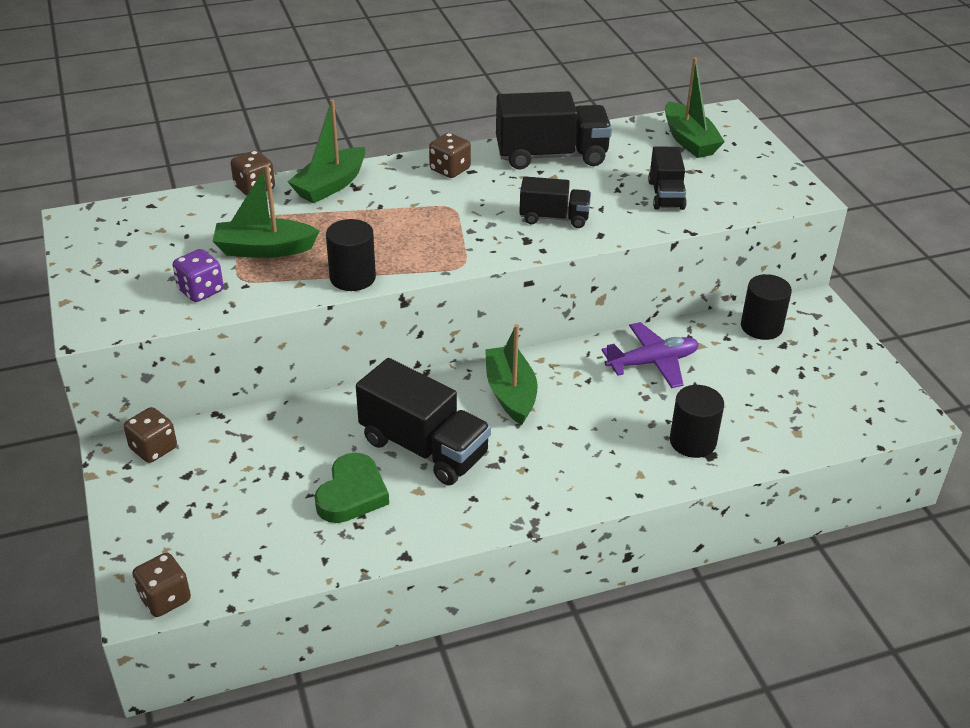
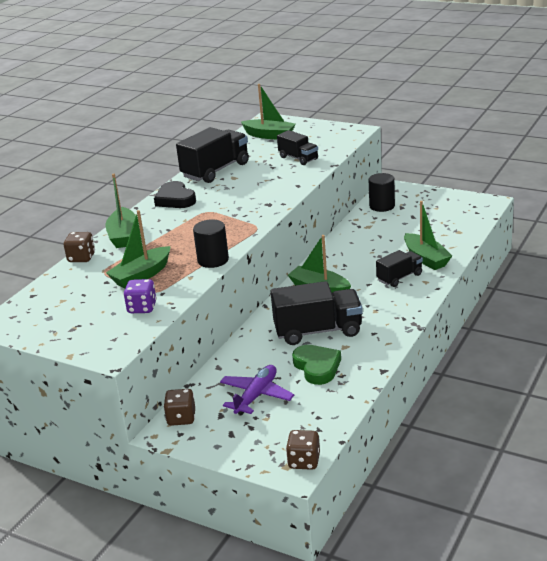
camera: 40 degrees left, 10 degrees down
brown dice [429,133,471,178] -> black heart [154,181,196,208]
black truck [519,176,591,228] -> black truck moved to [376,250,423,287]
purple plane [602,322,699,388] -> purple plane moved to [220,365,294,415]
black cylinder [670,385,724,458] -> green boat [404,201,452,270]

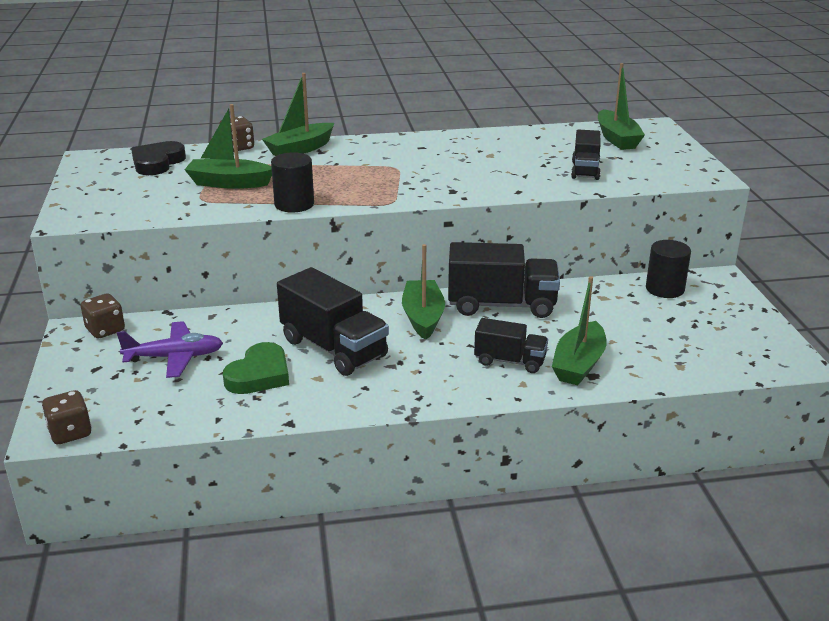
camera: 50 degrees right, 0 degrees up
purple dice [123,279,157,313] -> none
black heart [154,181,196,208] -> black heart moved to [131,141,186,175]
black truck [176,127,249,183] -> black truck moved to [448,242,560,318]

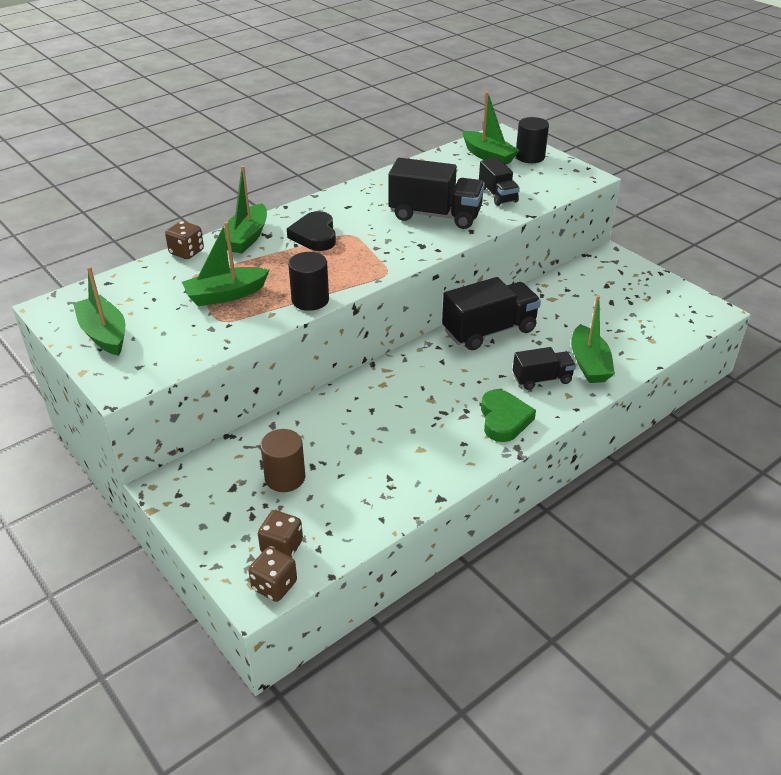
camera: 30 degrees left, 10 degrees up
brown dice [81,294,125,339] -> brown dice moved to [258,510,303,557]
purple plane [117,321,223,378] -> brown cylinder [260,429,305,492]
black heart [131,141,186,175] -> black heart moved to [287,211,336,251]
green heart [223,342,289,394] -> green heart moved to [481,389,536,442]
black truck [277,267,389,376] -> black truck moved to [388,158,485,229]
green boat [402,244,445,340] -> green boat moved to [73,266,125,356]
black cylinder [646,240,691,298] -> black cylinder moved to [516,117,549,163]

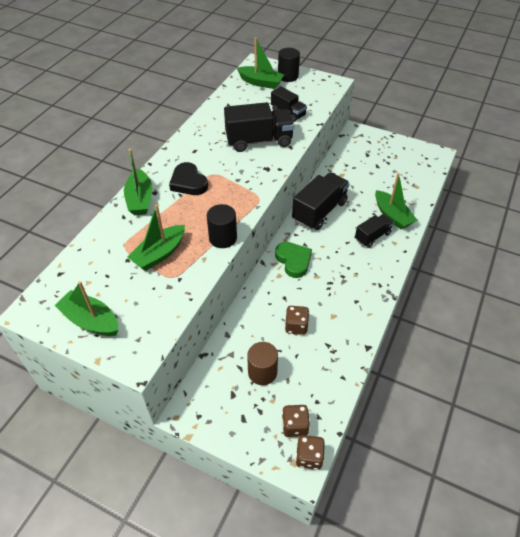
camera: 25 degrees left, 10 degrees up
brown dice [165,221,204,259] -> brown dice moved to [285,306,309,335]
green heart [481,389,536,442] -> green heart moved to [275,242,312,278]

